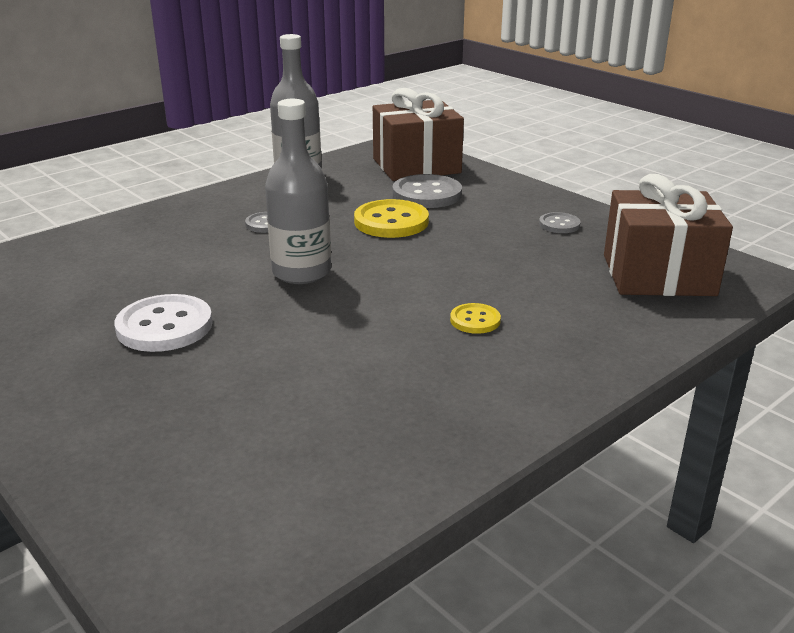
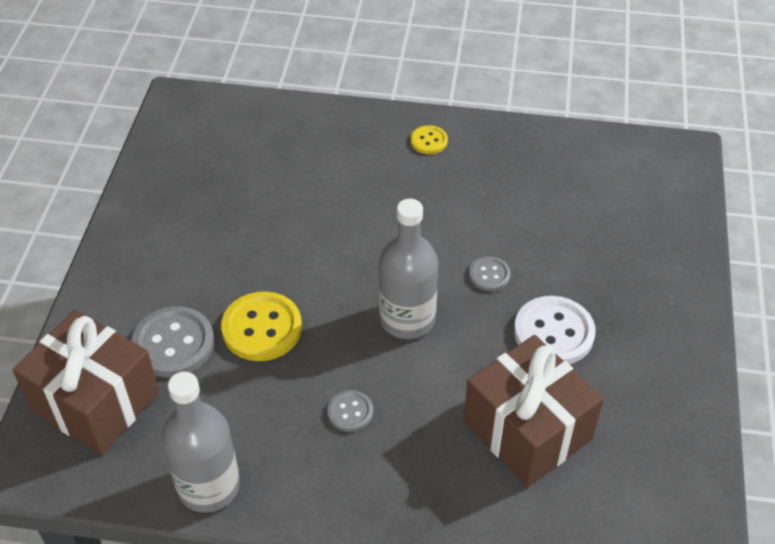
camera: 130 degrees left, 20 degrees up
yellow button [450,303,501,334] -> yellow button moved to [411,125,448,154]
grey button [539,212,581,233] -> grey button moved to [469,256,511,291]
brown gift [604,174,733,296] -> brown gift moved to [463,335,604,487]

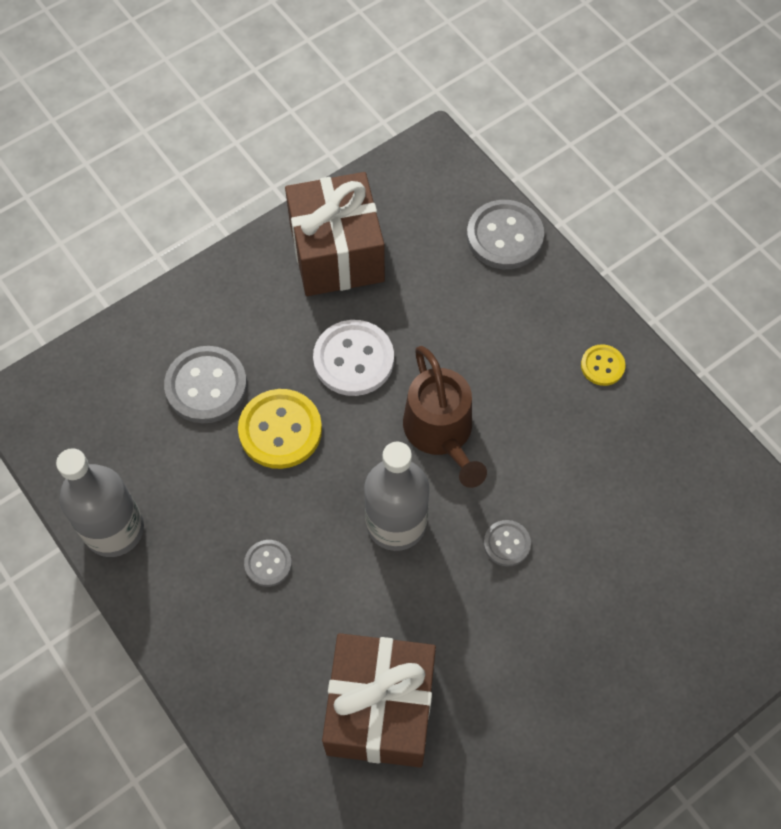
camera: 45 degrees right, 15 degrees up
brown gift [12,310,160,455] -> brown gift moved to [285,172,385,296]
white button [514,296,595,364] -> white button moved to [313,320,394,396]
none -> brown watering can [403,346,487,488]
none -> grey button [467,200,544,269]

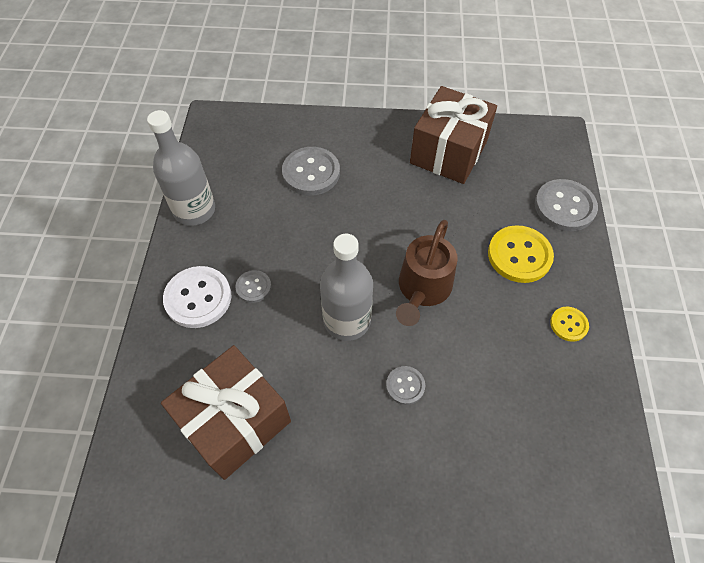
camera: 40 degrees right, 5 degrees down
yellow button [238,389,322,469] -> yellow button moved to [488,225,554,283]
white button [313,320,394,396] -> white button moved to [163,266,231,328]

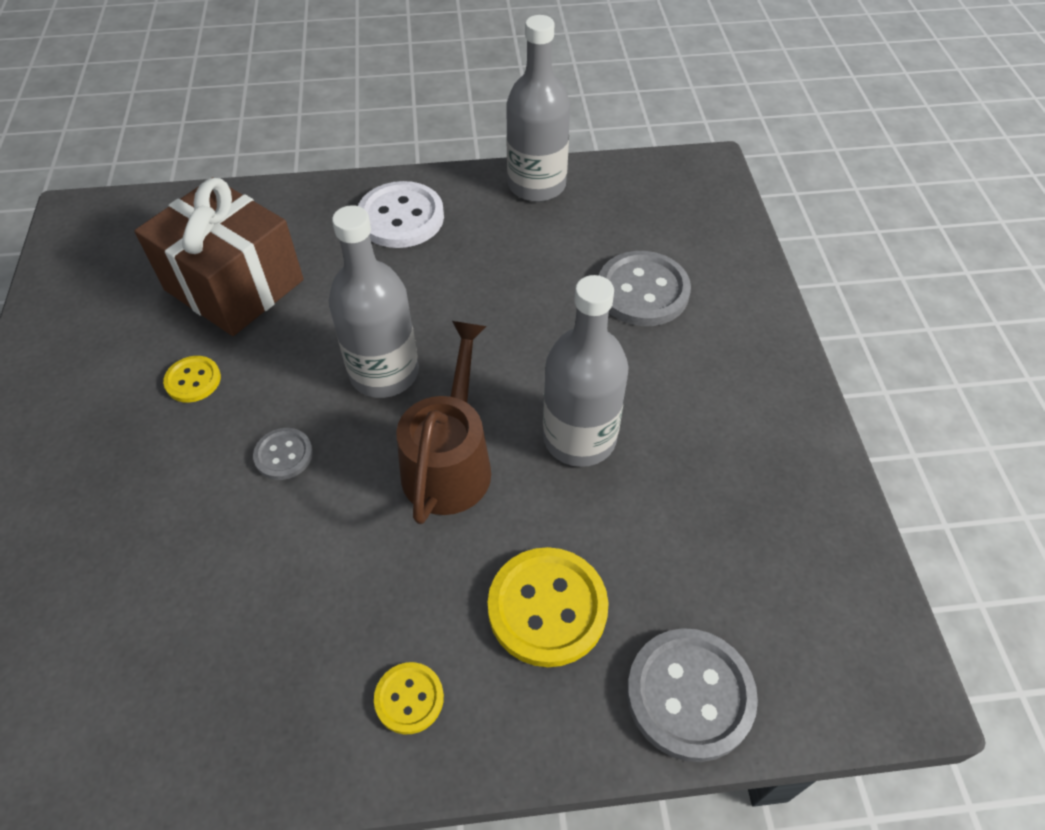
camera: 80 degrees right, 5 degrees down
grey button [235,270,271,303] -> none
brown watering can [396,220,458,326] -> brown watering can turned 90 degrees clockwise [396,321,491,524]
brown gift [410,86,497,184] -> none
none -> yellow button [163,356,221,403]
none -> grey bottle [543,275,629,467]

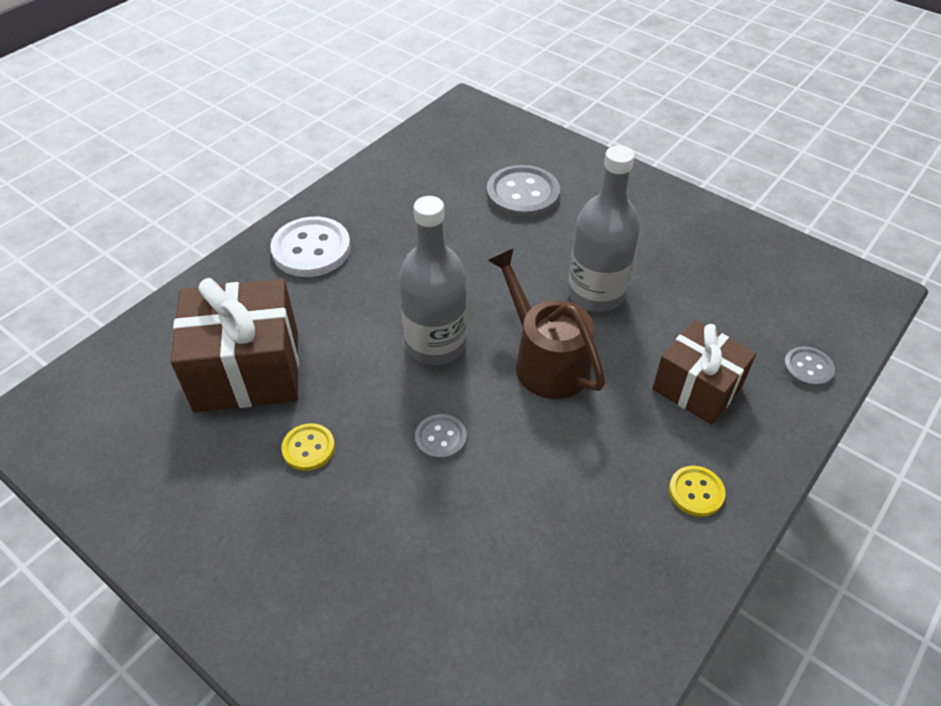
camera: 45 degrees left, 5 degrees down
yellow button [488,547,609,667] -> brown gift [652,320,756,425]
grey bottle [506,15,570,202] -> none
grey button [627,628,758,762] -> grey button [783,347,835,388], size x0.54

